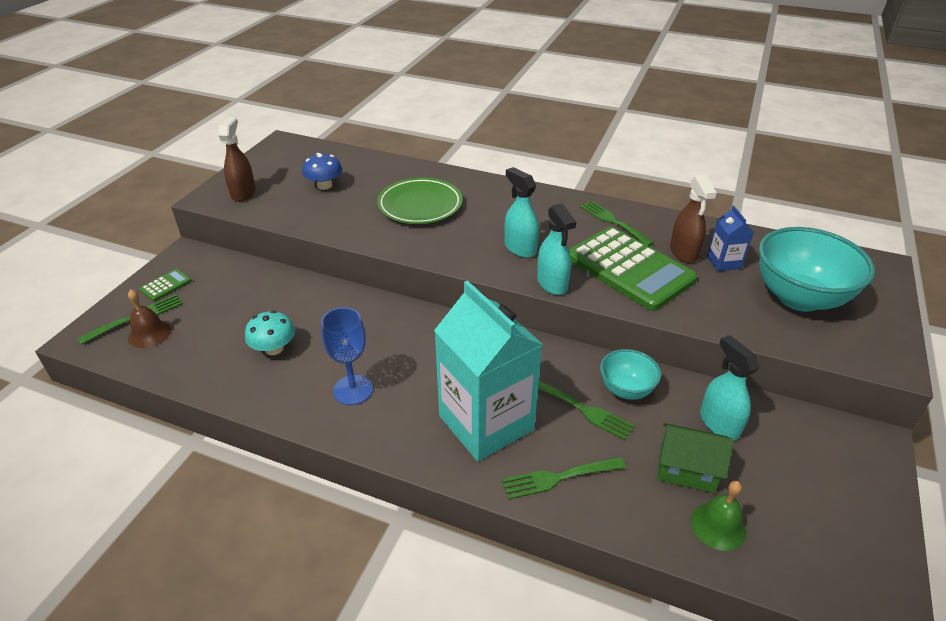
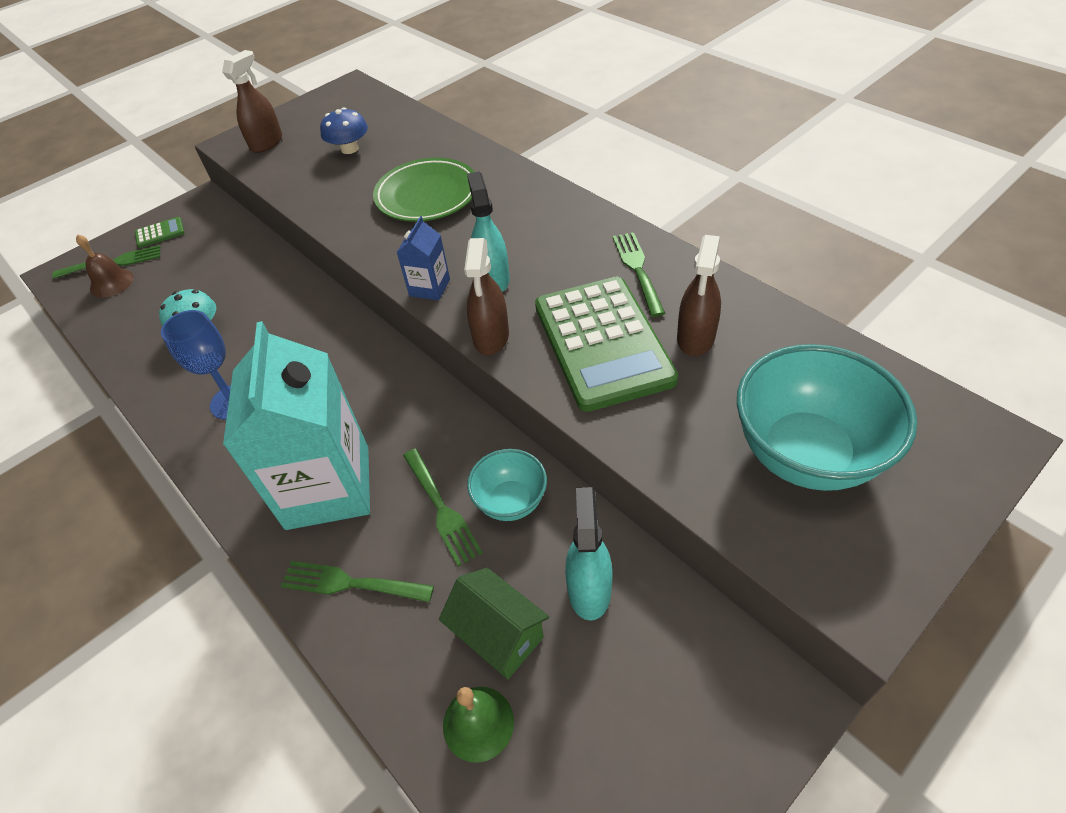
camera: 30 degrees right, 10 degrees up
turquoise spray bottle [537,203,576,295] -> brown spray bottle [464,238,509,355]
blue carton [707,206,754,271] -> blue carton moved to [396,216,450,300]

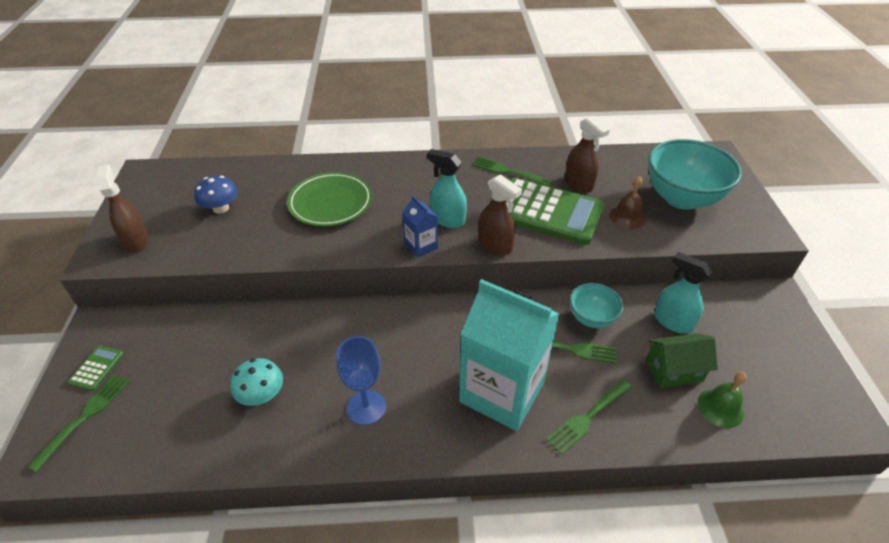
camera: 55 degrees left, 5 degrees down
brown bell [76,234,134,298] -> brown bell moved to [609,176,646,229]

